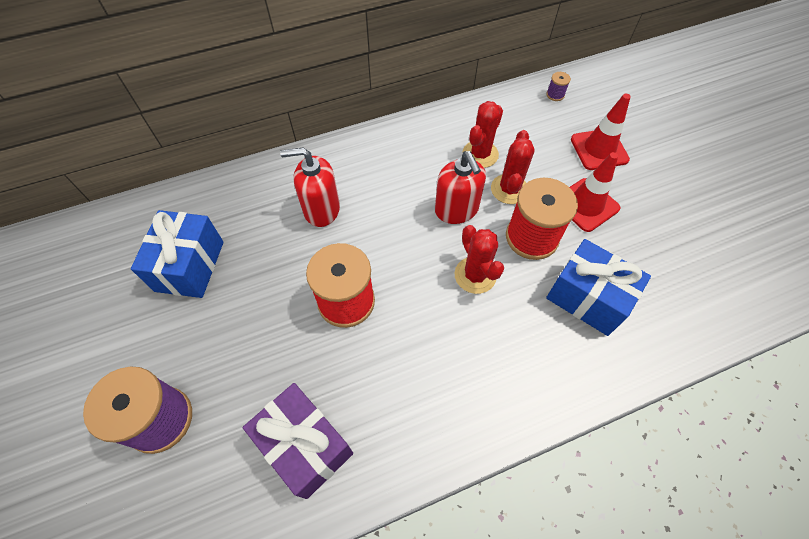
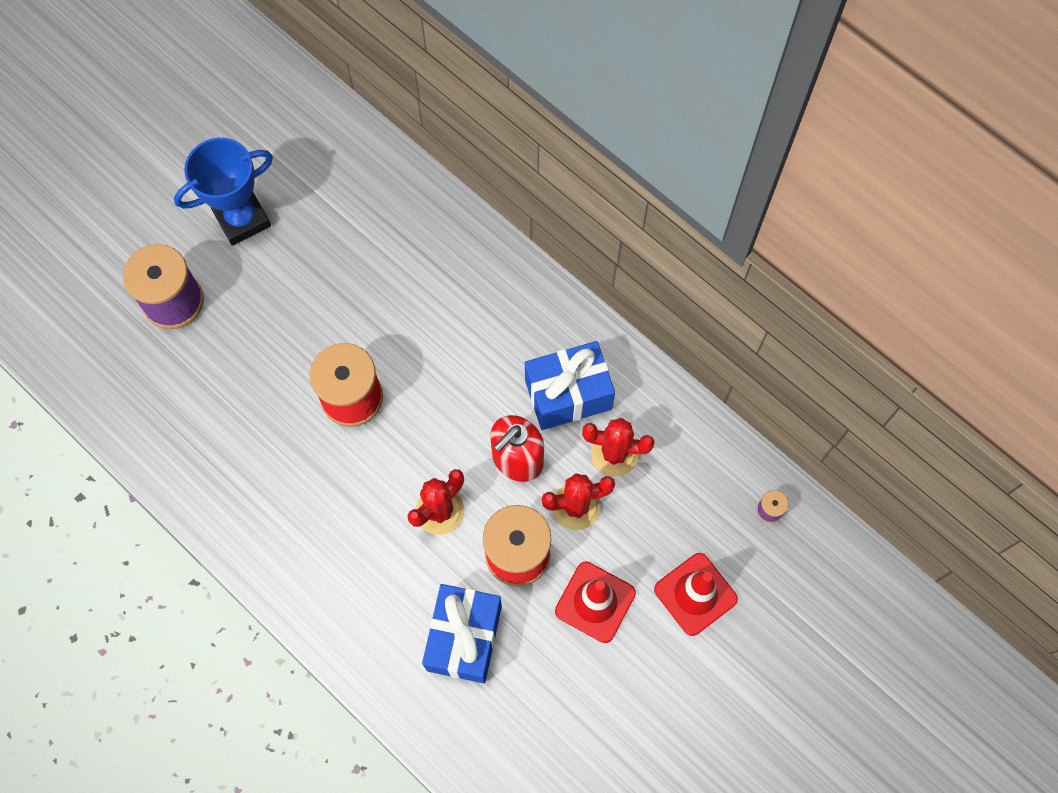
camera: 65 degrees right, 10 degrees up
blue gift [131,210,224,298] -> blue gift moved to [525,341,615,430]
purple gift [243,383,353,499] -> none
red soap dispenser [280,148,340,227] -> none
none -> blue trophy [174,138,273,246]

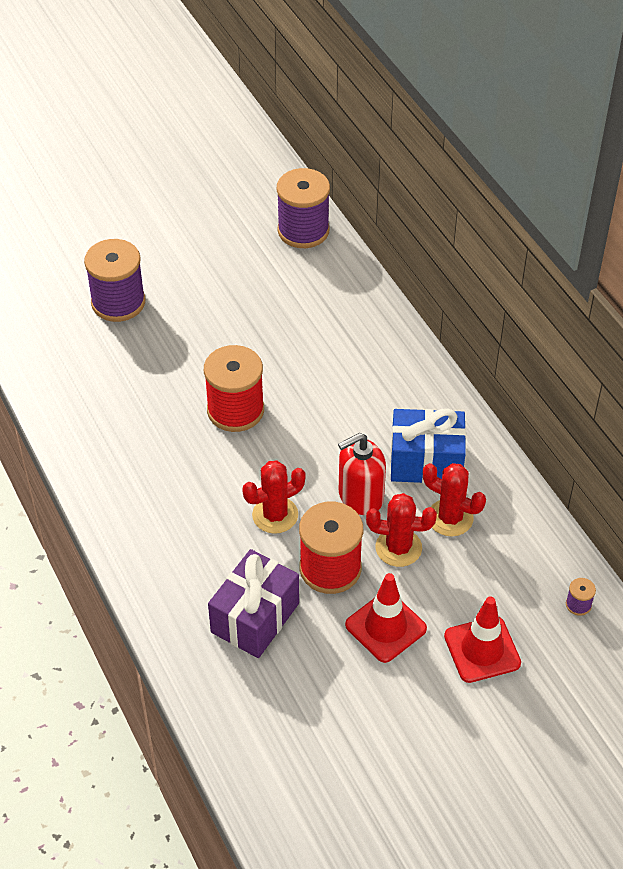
camera: 20 degrees right, 20 degrees down
blue trophy [174,138,273,246] -> none
blue gift [422,584,502,683] -> purple gift [208,549,299,658]
none -> purple spool [277,168,330,248]

